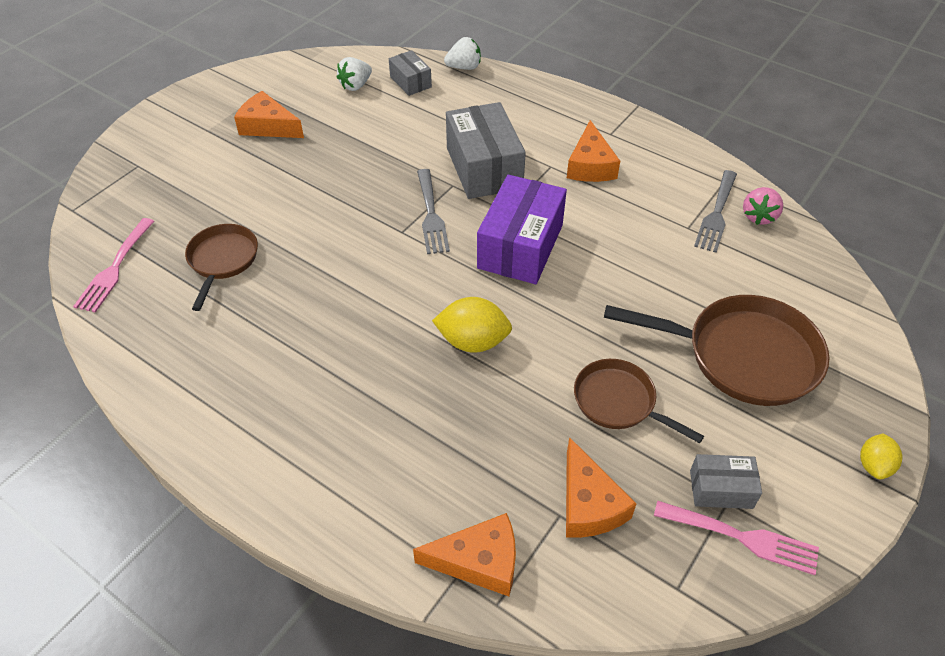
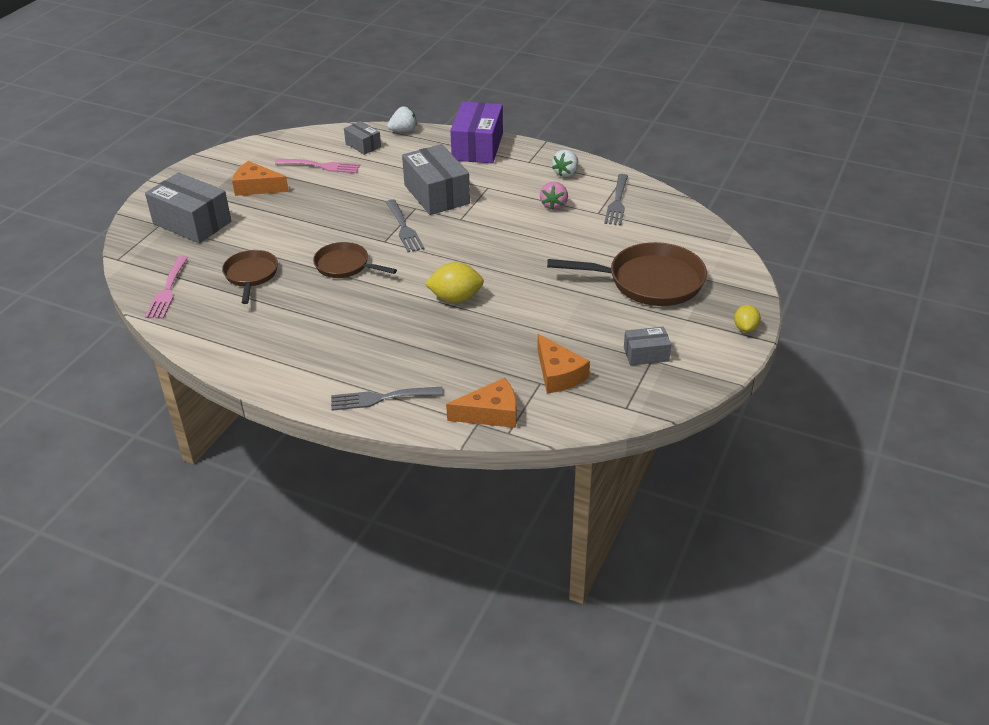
camera: 10 degrees left, 10 degrees down
white strawberry [337,57,372,91] -> white strawberry moved to [552,150,578,177]
purple box [477,175,567,284] -> purple box moved to [450,102,503,163]
orange cheese [567,120,620,182] -> none
brown pan [574,359,704,443] -> brown pan moved to [313,242,397,278]
pink fork [654,501,819,575] -> pink fork moved to [275,159,360,173]
pink strawberry [743,187,783,225] -> pink strawberry moved to [540,182,568,210]
none -> grey box [145,172,231,243]
none -> grey fork [331,387,443,411]

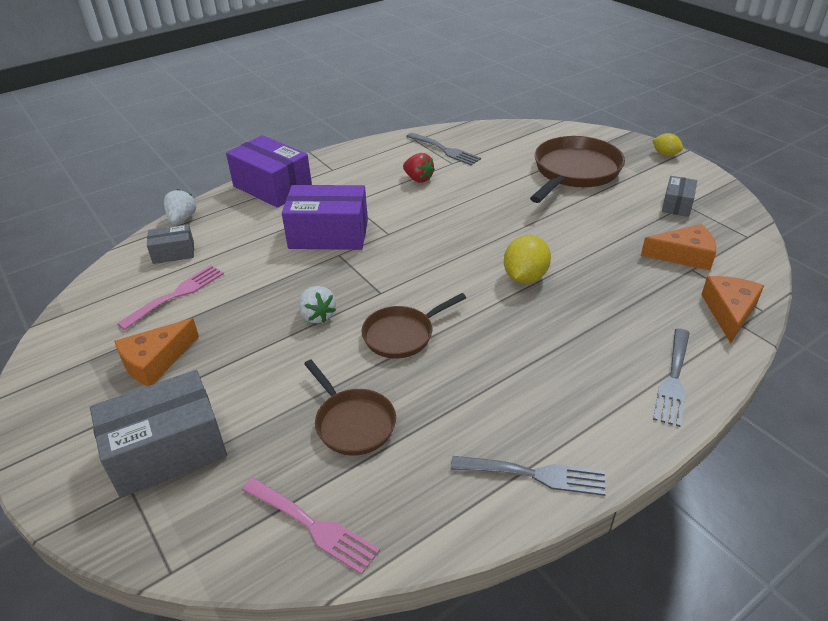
camera: 60 degrees left, 0 degrees up
brown pan [222,250,278,304] -> brown pan turned 150 degrees counterclockwise [304,360,396,456]
grey fork [386,199,424,252] -> grey fork moved to [451,456,606,496]
grey box [402,144,470,215] -> purple box [282,185,368,250]
pink strawberry [540,182,568,210] -> red strawberry [403,153,435,183]
white strawberry [552,150,578,177] -> white strawberry moved to [299,286,336,323]

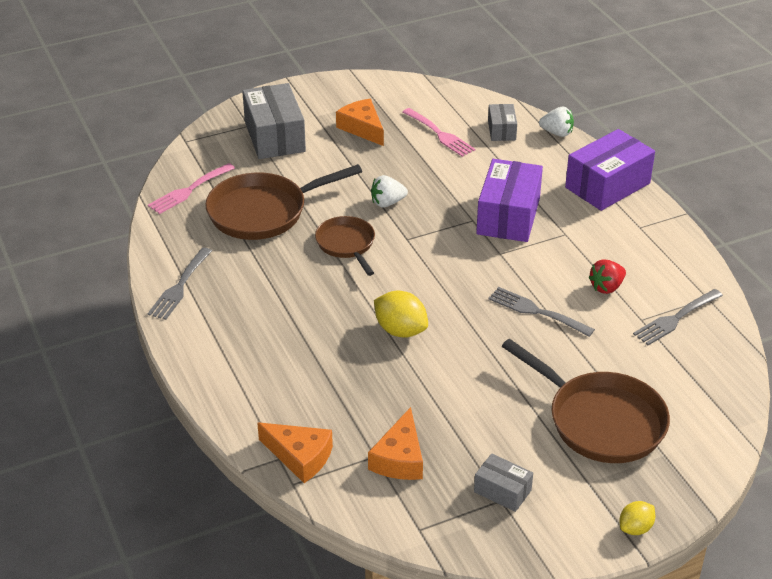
camera: 100 degrees right, 0 degrees up
brown pan [304,360,396,456] -> brown pan [205,164,362,240], size x1.68
grey fork [653,328,690,427] -> grey fork moved to [488,287,595,337]

